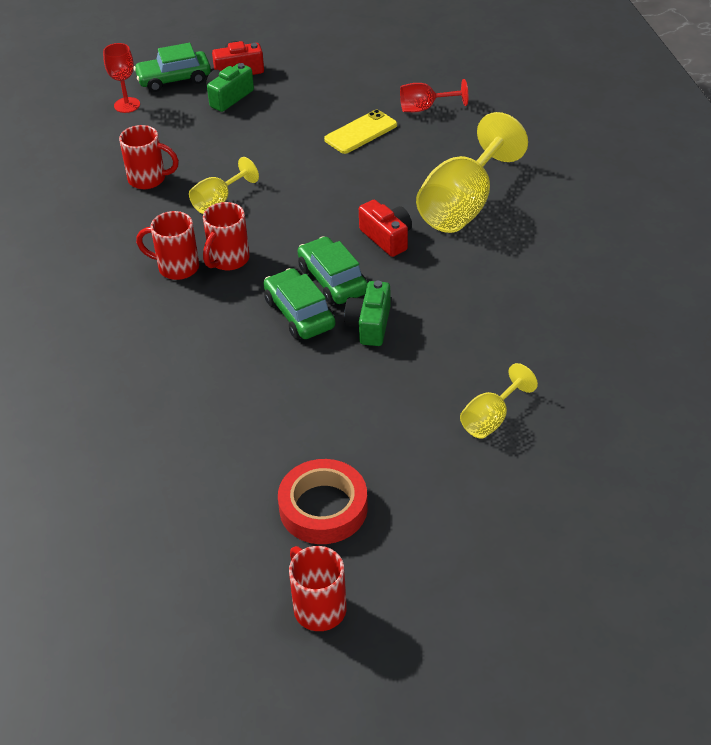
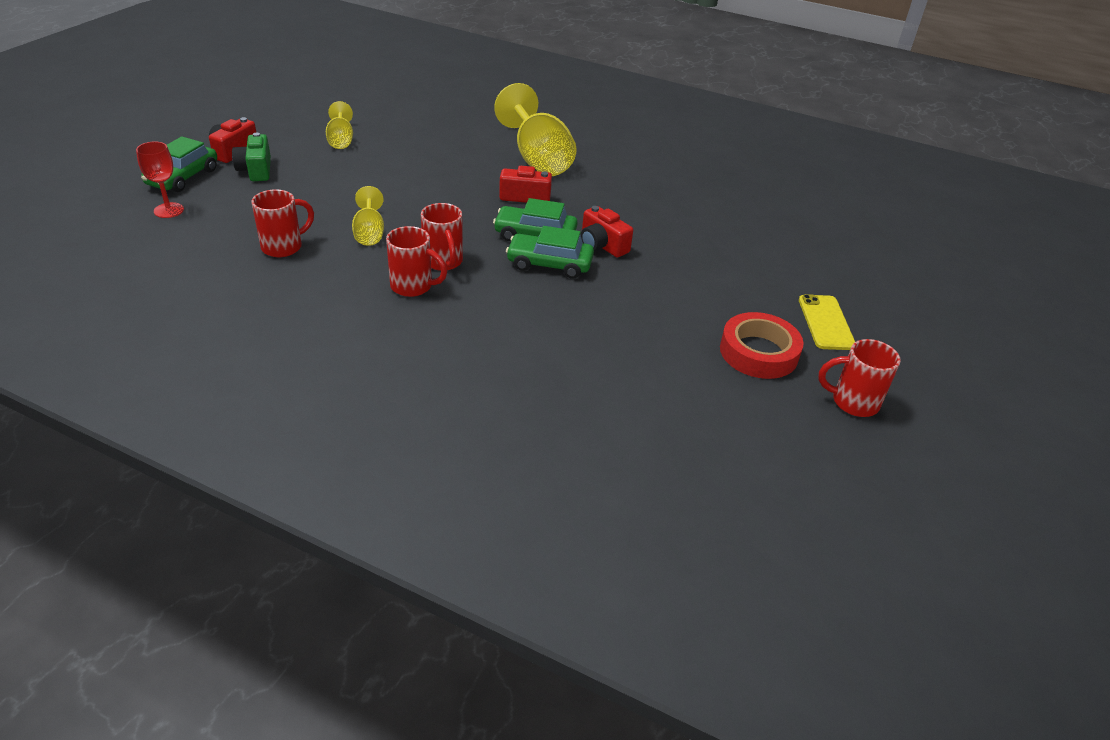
camera: 55 degrees left, 5 degrees down
red mug [136,211,199,280] -> red mug turned 120 degrees counterclockwise [386,226,447,297]
yellow phone [324,110,397,154] -> yellow phone moved to [799,294,855,350]
green camera [344,281,391,346] -> red camera [581,206,633,257]
red goblet [400,79,468,112] -> none
yellow goblet [460,363,538,439] -> yellow goblet moved to [326,101,353,149]

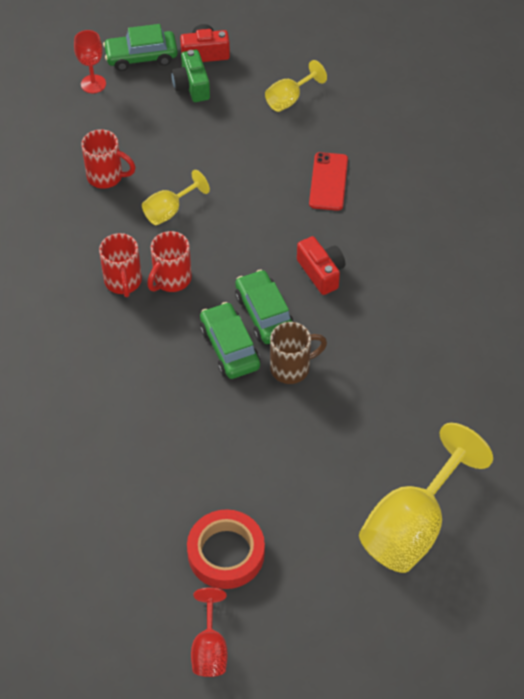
camera: 60 degrees right, 15 degrees up
green camera [232,133,271,181] -> green camera turned 60 degrees counterclockwise [171,50,210,102]
yellow goblet [494,83,577,176] -> yellow goblet moved to [359,423,493,573]
red camera [581,206,633,257] -> brown mug [270,322,327,384]
yellow phone [799,294,855,350] -> none
red mug [818,339,901,417] -> red goblet [191,588,228,677]
none -> red phone [309,152,348,211]

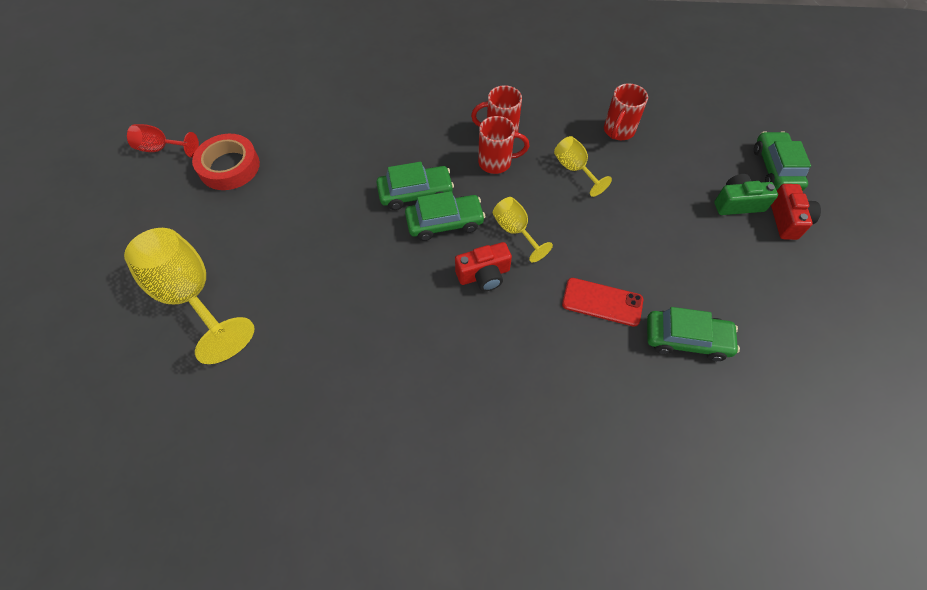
camera: 100 degrees right, 5 degrees up
red goblet [74,30,106,93] -> none
red mug [147,231,192,292] -> red mug turned 135 degrees clockwise [478,116,529,174]
yellow goblet [265,60,327,112] -> yellow goblet moved to [493,197,553,262]
brown mug [270,322,327,384] -> none
none -> green car [647,307,740,361]

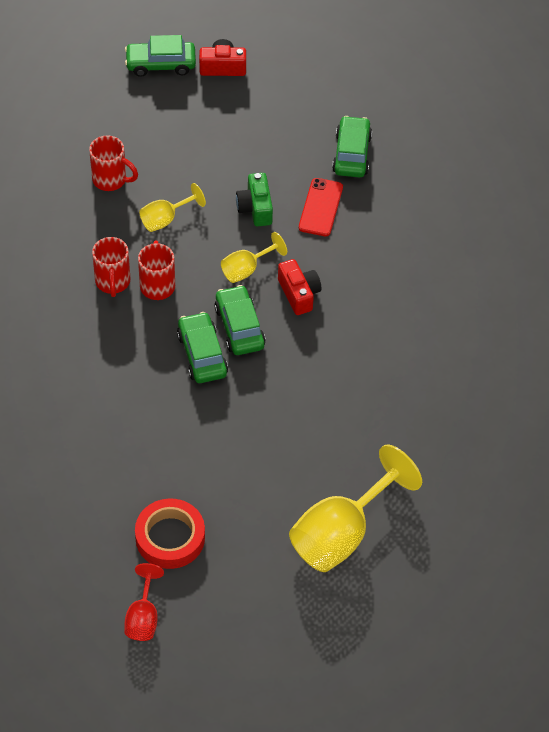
camera: 95 degrees left, 5 degrees down
green camera [714,174,778,215] -> green camera moved to [236,173,273,226]

